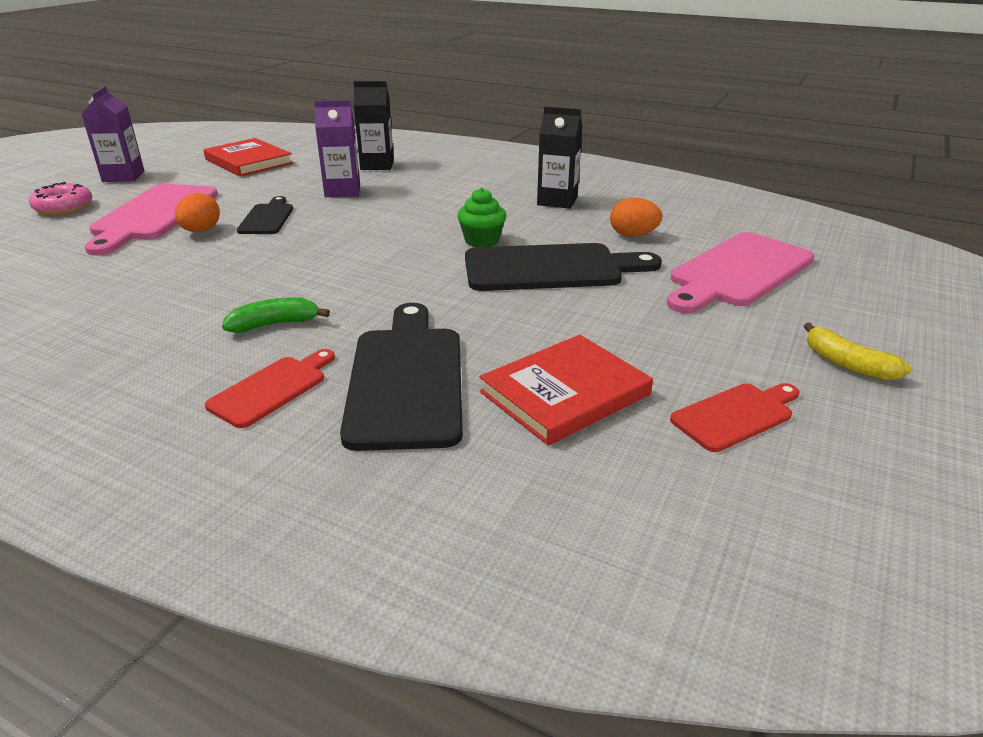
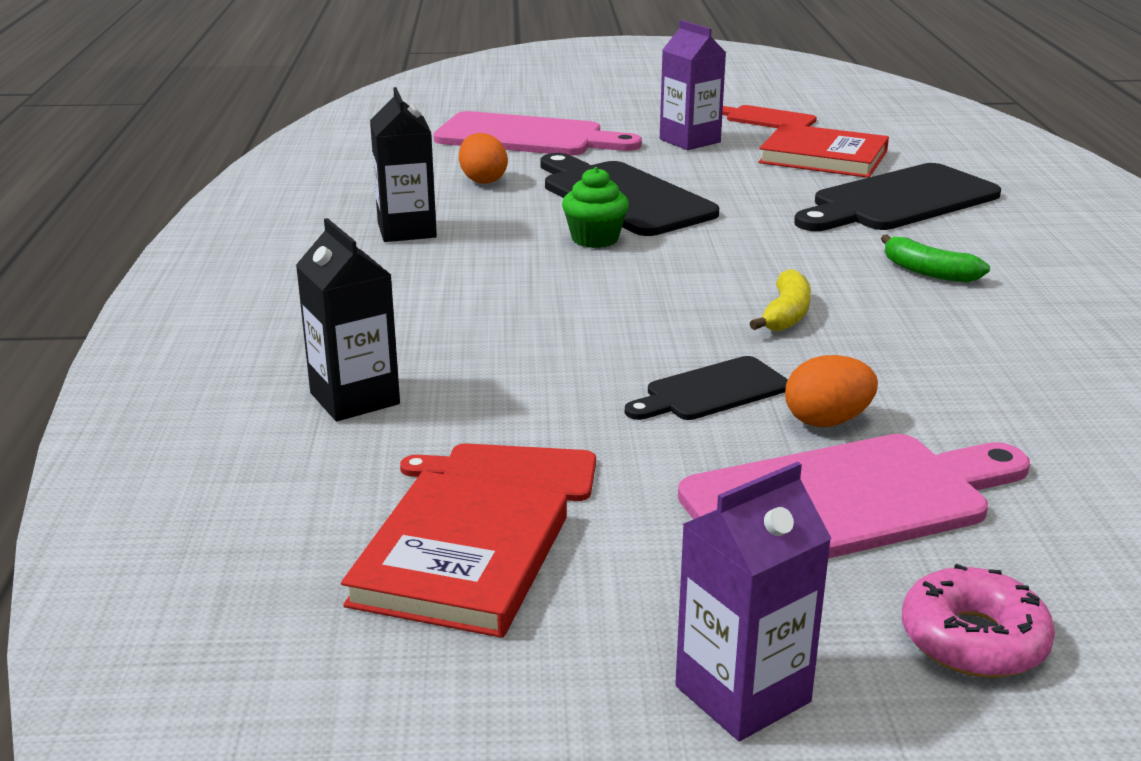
camera: 120 degrees left, 5 degrees down
red cutting board [205,349,335,428] -> red cutting board moved to [400,443,596,501]
purple carton [314,100,360,197] -> purple carton moved to [660,20,726,150]
yellow banana [804,323,912,380] -> yellow banana moved to [749,269,811,331]

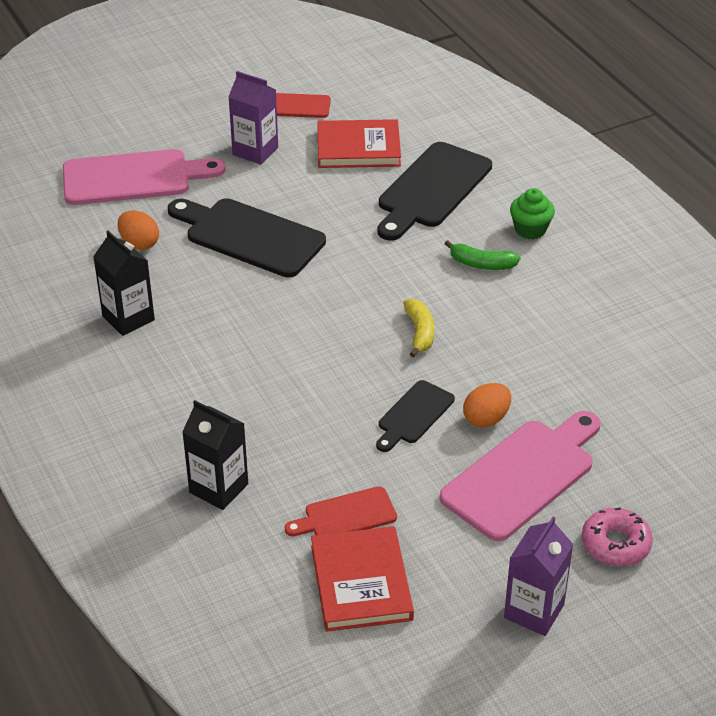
camera: 25 degrees left, 15 degrees up
green cupcake [562,167,629,248] -> green cupcake moved to [510,188,555,239]

